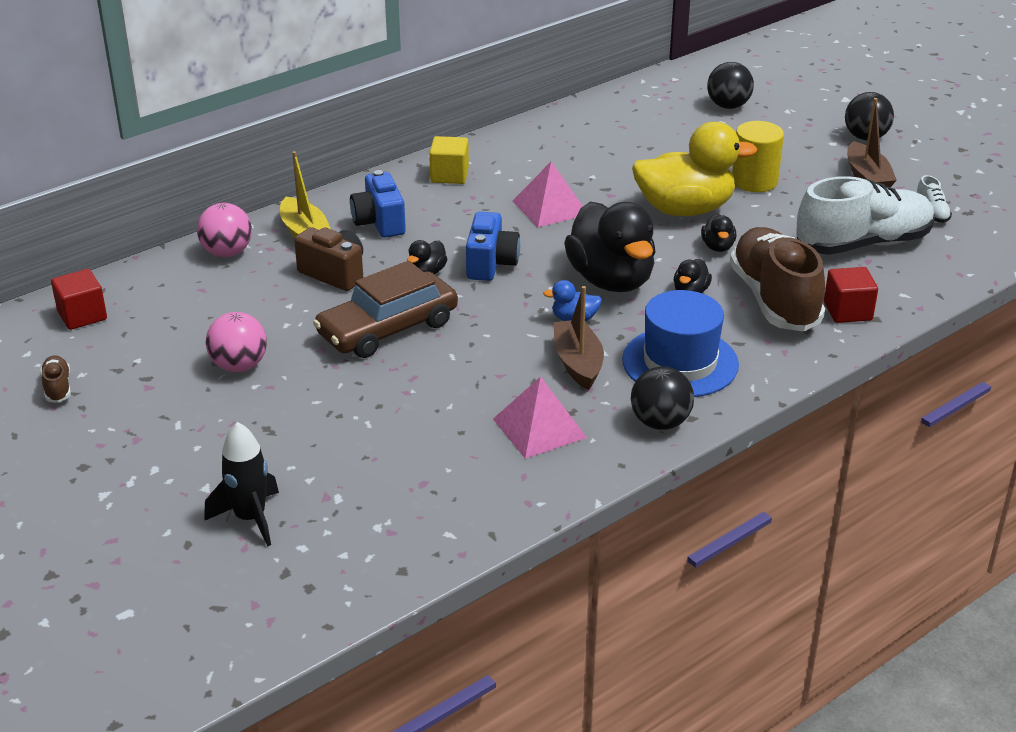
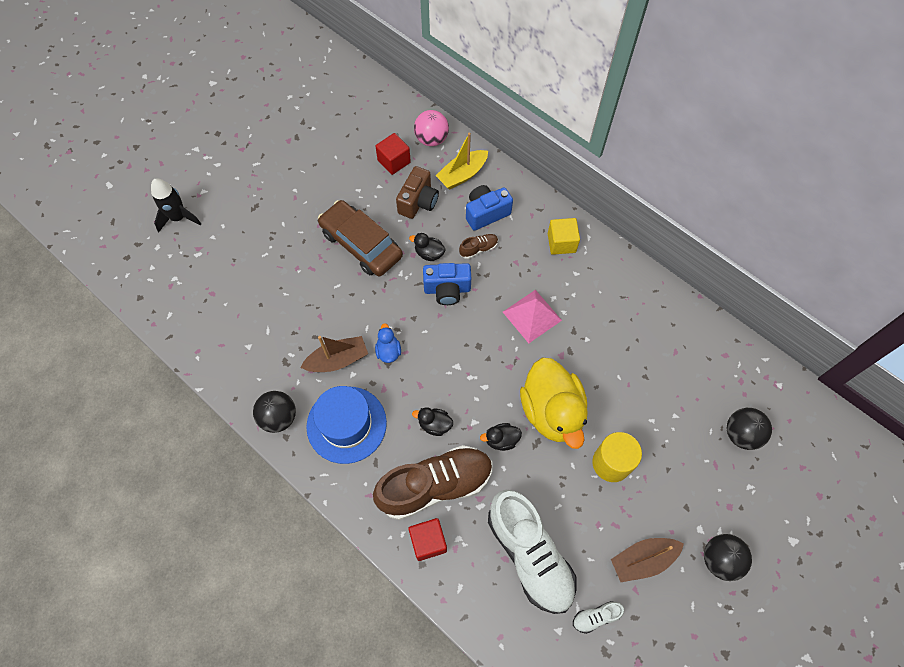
camera: 80 degrees right, 30 degrees up
brown shoe [40,355,71,403] -> brown shoe moved to [459,234,498,259]
red cube [51,269,107,330] -> red cube moved to [375,133,411,175]
pink ball [206,312,267,372] -> none
pink pyramid [493,376,587,459] -> none
black duck [564,202,656,292] -> none

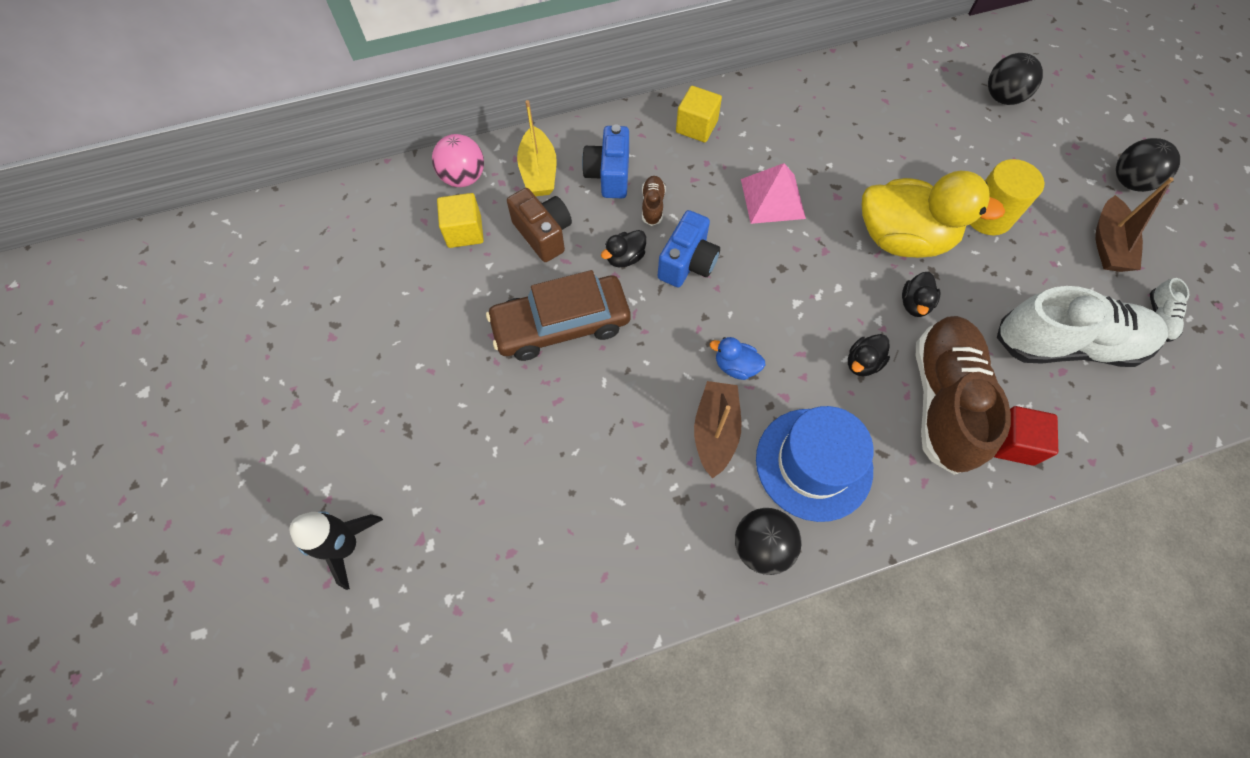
camera: 60 degrees left, 0 degrees up
red cube [375,133,411,175] -> yellow cube [437,193,484,248]

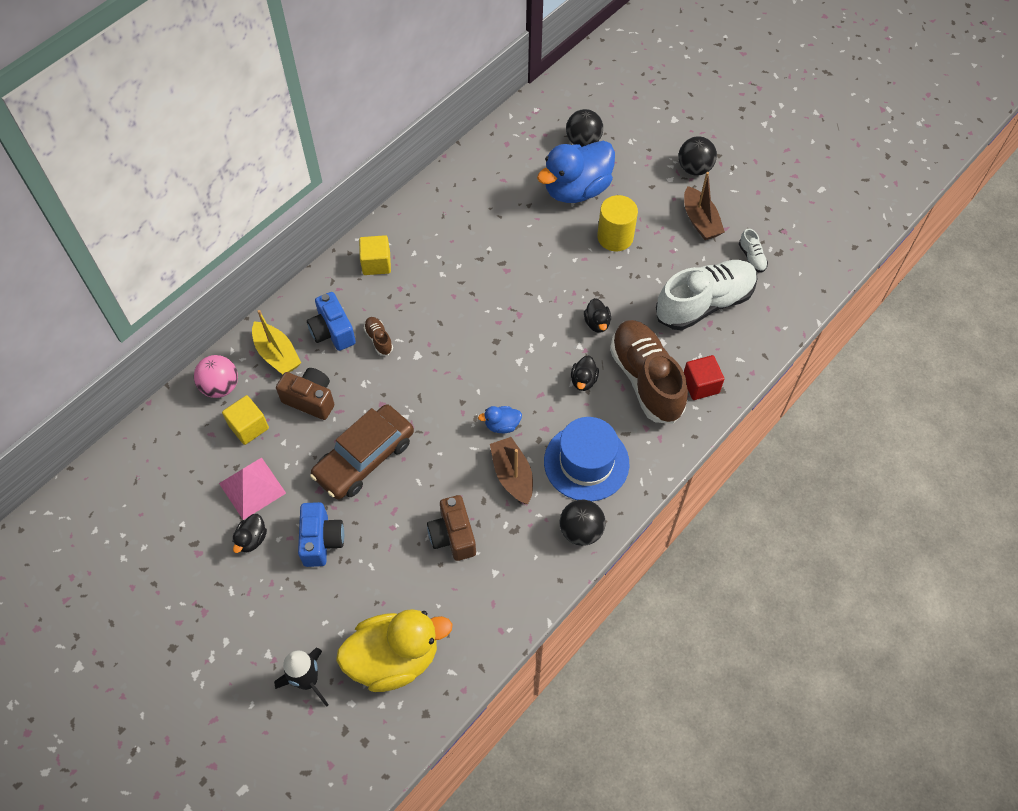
camera: 30 degrees left, 5 degrees down
black duck [601,230,646,267] -> black duck moved to [232,514,267,553]
blue camera [658,210,720,287] -> blue camera moved to [298,502,344,567]
pink pyramid [741,163,806,224] -> pink pyramid moved to [219,457,286,520]
yellow duck [862,171,1005,258] -> yellow duck moved to [336,609,452,692]
none -> brown camera [427,495,476,561]
none -> blue duck [537,141,615,203]

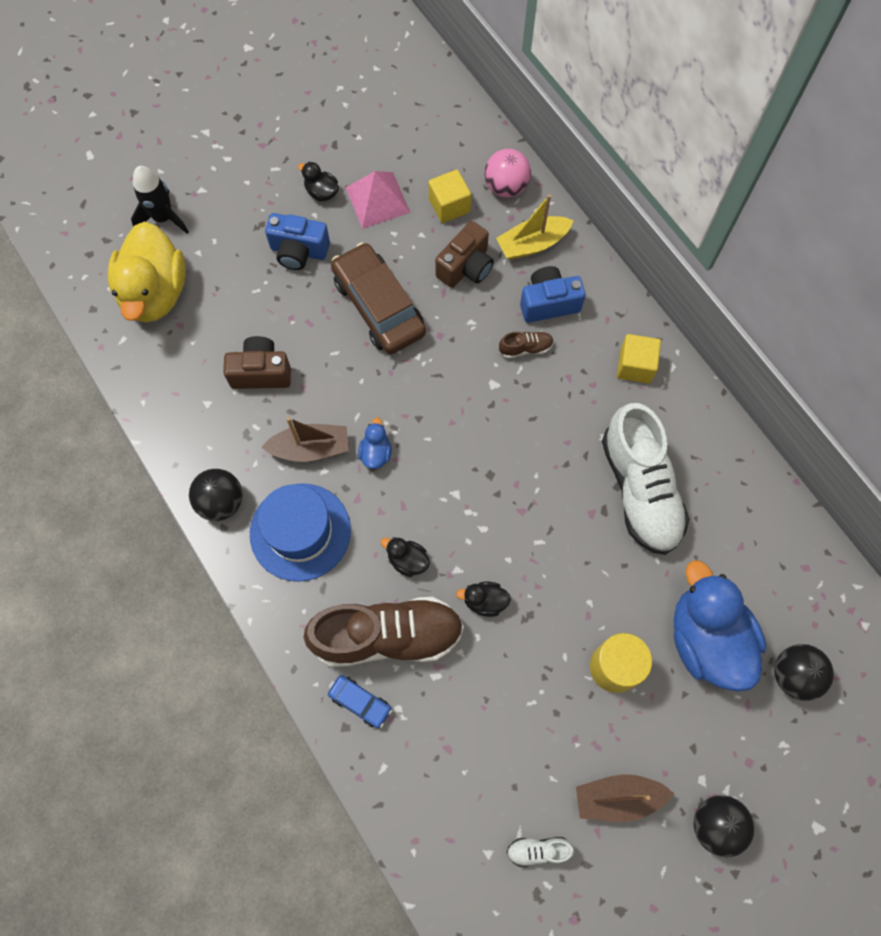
camera: 105 degrees right, 10 degrees up
white shoe [656,260,758,330] -> white shoe moved to [602,403,689,555]
red cube [684,355,724,400] -> blue car [328,675,392,729]

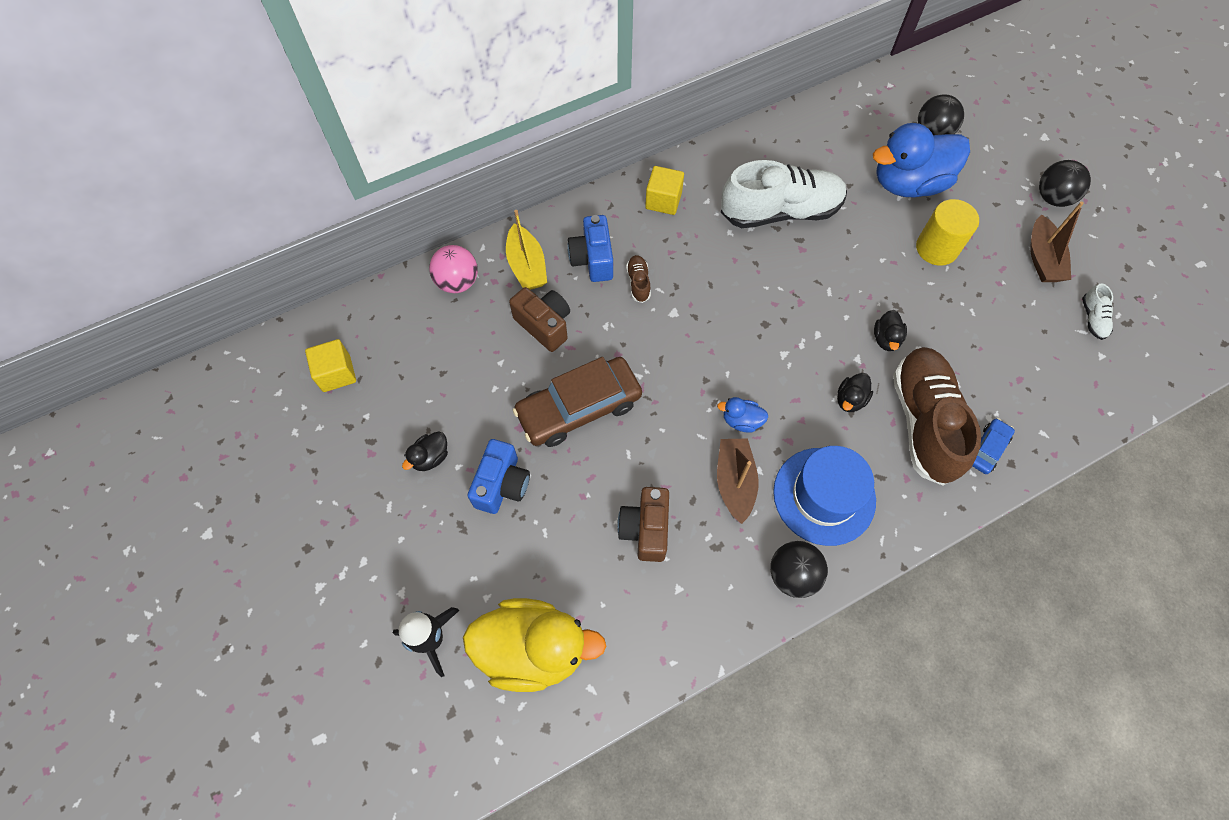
camera: 85 degrees left, 5 degrees down
pink pyramid [345,171,410,229] -> none
yellow cube [428,170,471,223] -> yellow cube moved to [305,339,356,392]

